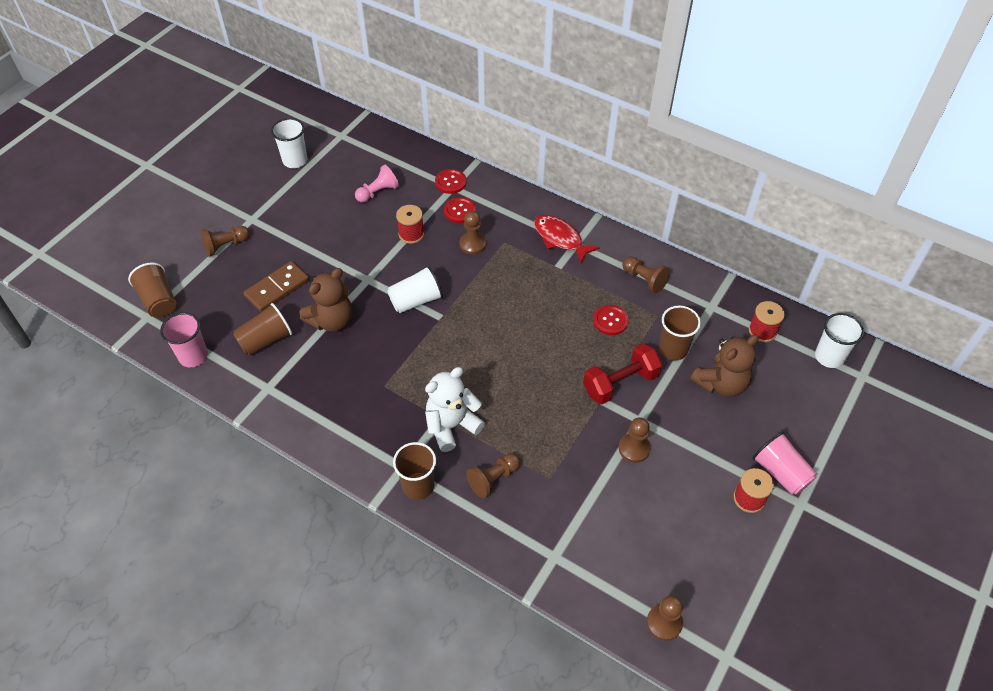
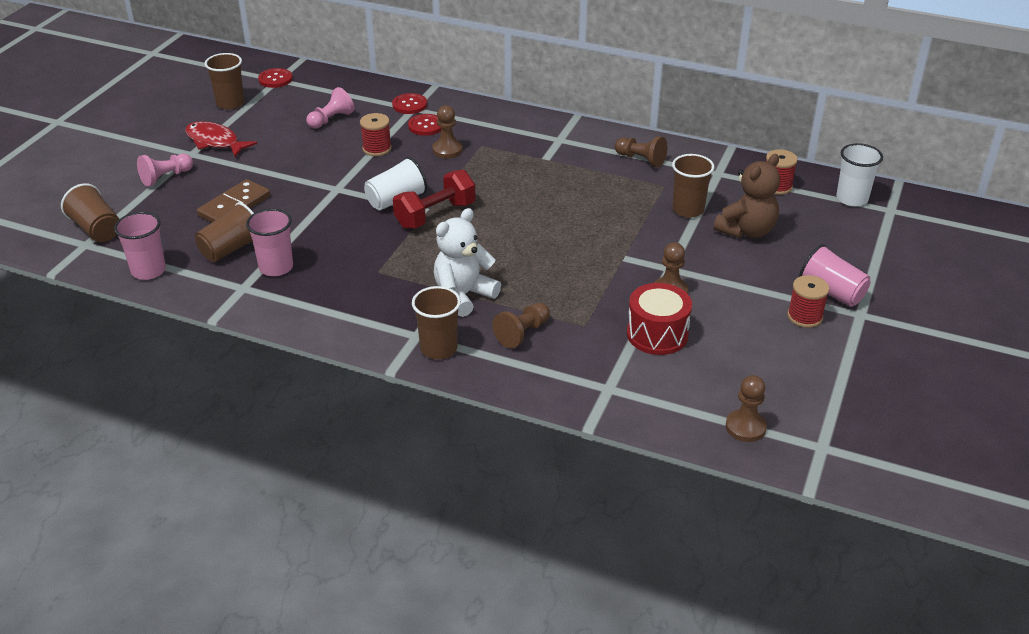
camera: 10 degrees left, 15 degrees down
brown pawn [200,226,250,257] -> pink pawn [137,153,193,187]
white cup [271,118,308,168] -> brown cup [205,53,244,109]
brown teddy bear [299,268,352,332] -> none
red fish [534,215,600,263] -> red fish moved to [185,121,257,157]
red dumbbell [583,343,662,405] -> red dumbbell moved to [393,170,476,229]
red button [593,305,629,335] -> red button moved to [258,68,293,88]
none -> pink cup [246,209,293,276]
none -> red drum [627,283,692,355]

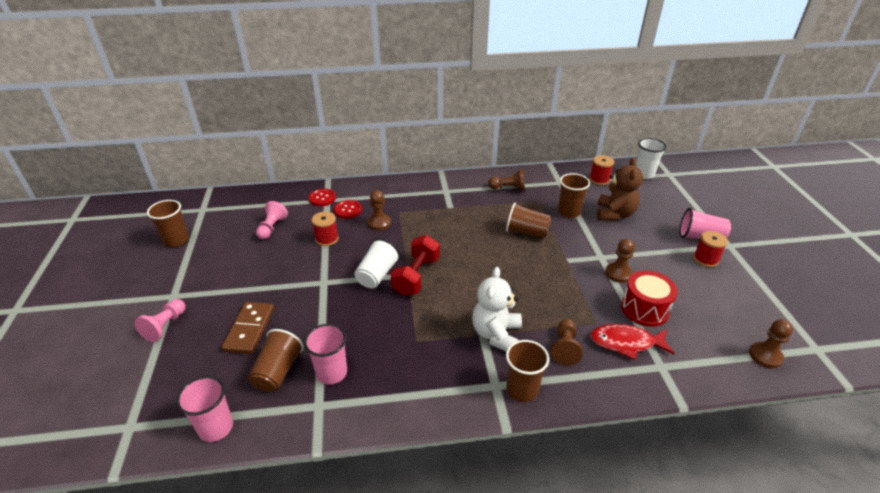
camera: 30 degrees left, 0 degrees up
brown cup [61,183,119,242] -> brown cup moved to [506,203,552,239]
red fish [185,121,257,157] -> red fish moved to [590,324,674,360]
red button [258,68,293,88] -> none

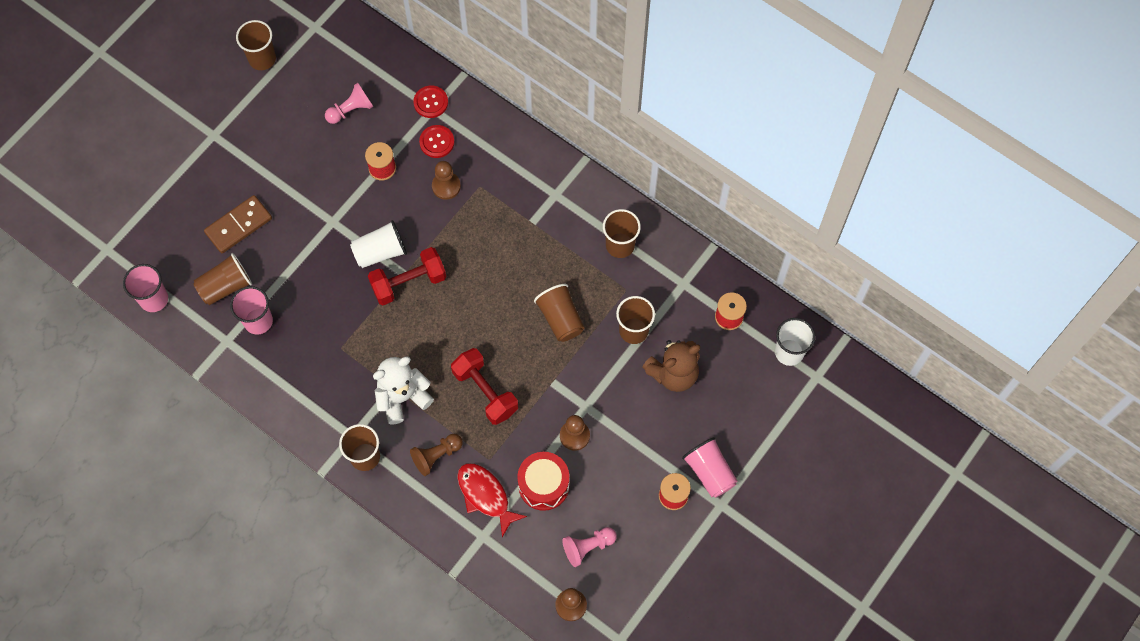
camera: 45 degrees right, 30 degrees up
pink pawn [135,299,186,342] -> pink pawn moved to [562,527,617,567]
brown pawn [488,169,525,191] -> brown cup [603,209,641,258]
none -> red dumbbell [451,348,518,425]

